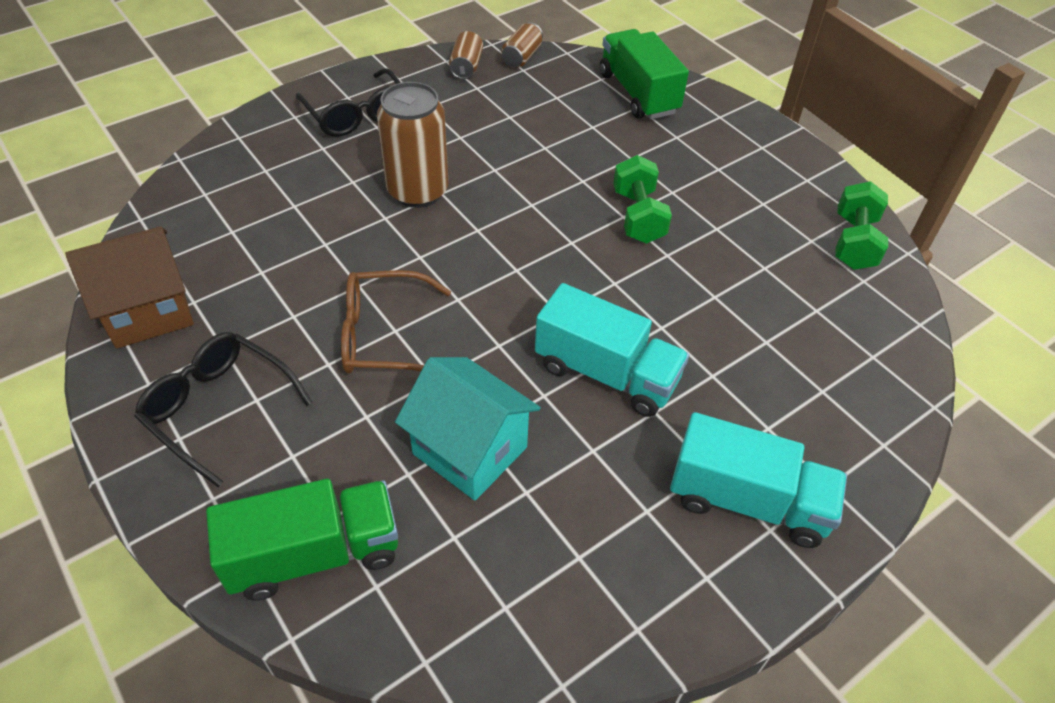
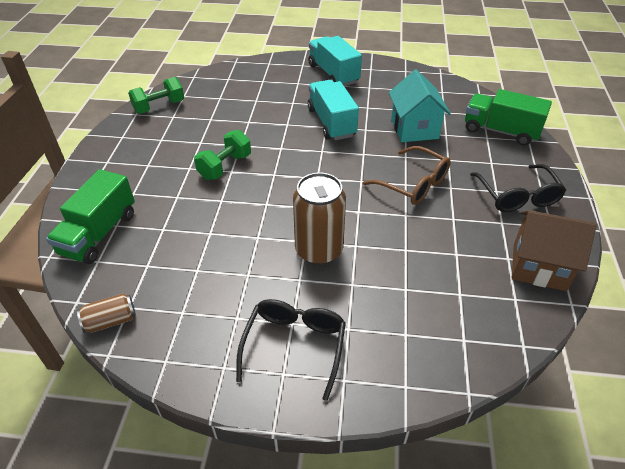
camera: 135 degrees left, 5 degrees down
brown can [449,31,483,79] -> none

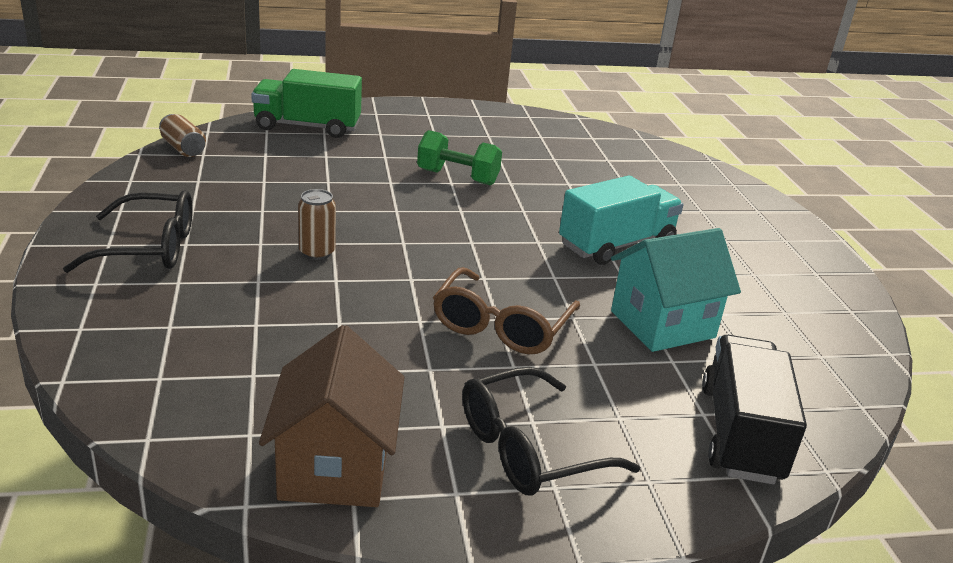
camera: 70 degrees right, 15 degrees down
green dumbbell [128,77,184,114] -> none
brown can [293,173,346,265] -> brown can [298,189,336,260], size x0.52
turquoise truck [308,36,362,86] -> none
green truck [465,89,552,146] -> black truck [702,335,807,484]

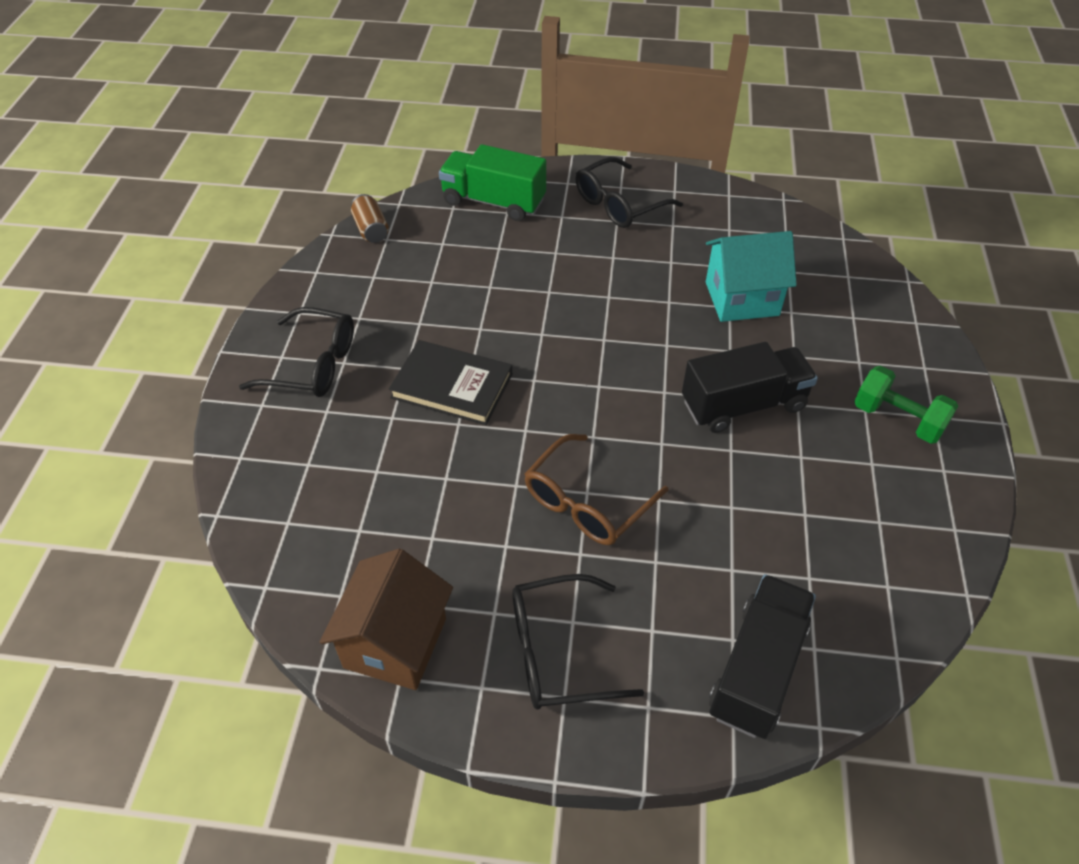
camera: 20 degrees right, 20 degrees up
brown can [298,189,336,260] -> black book [389,340,512,425]
green dumbbell [417,130,502,186] -> green dumbbell moved to [854,366,958,444]
turquoise truck [559,176,683,265] -> black truck [682,342,818,433]
turquoise house [611,228,741,352] -> turquoise house moved to [706,231,797,322]
none -> black glasses [576,157,683,228]

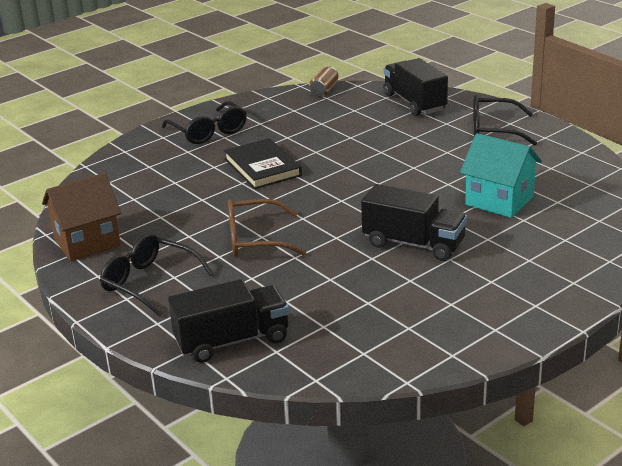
camera: 45 degrees right, 20 degrees down
green truck [439,144,546,221] -> black truck [383,58,448,116]
green dumbbell [854,366,958,444] -> none

